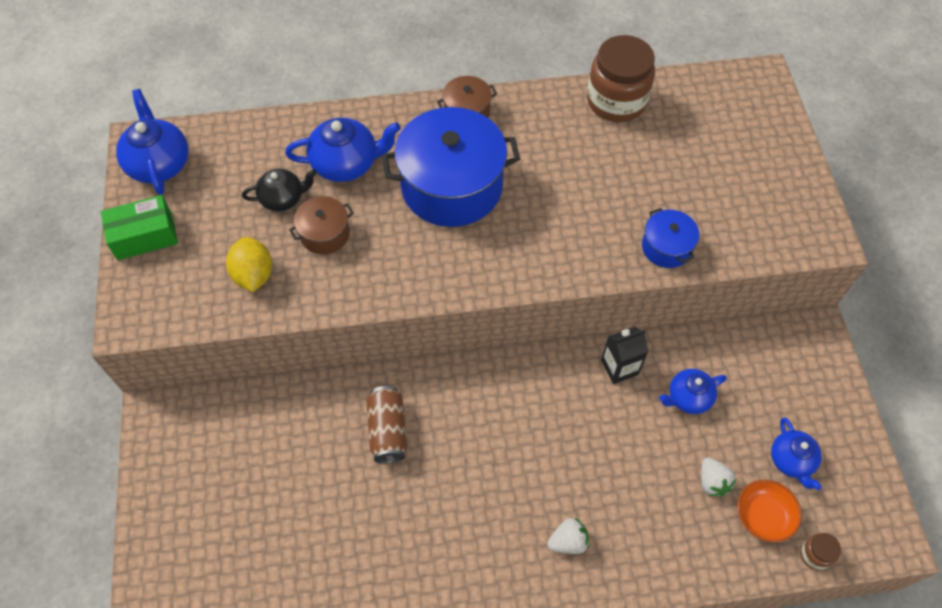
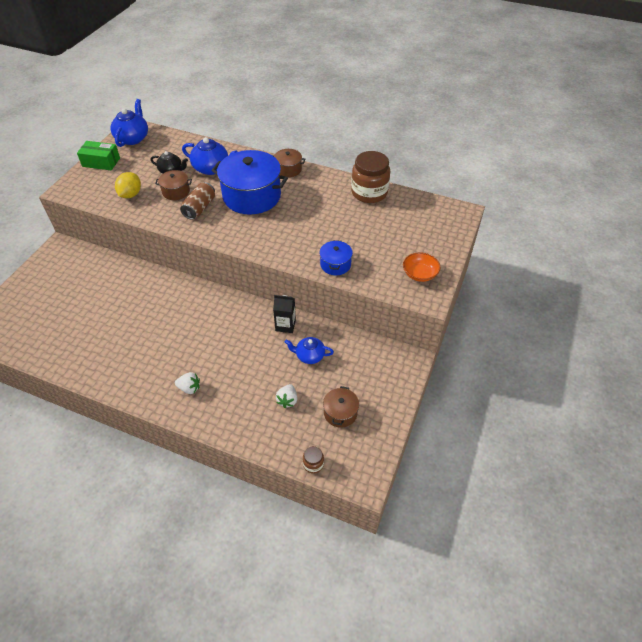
camera: 30 degrees right, 10 degrees down
brown can [366,386,407,464] -> brown can moved to [180,182,215,220]
orange bowl [737,480,802,543] -> orange bowl moved to [403,252,440,282]
blue teapot [771,417,822,490] -> brown pot [323,386,359,428]

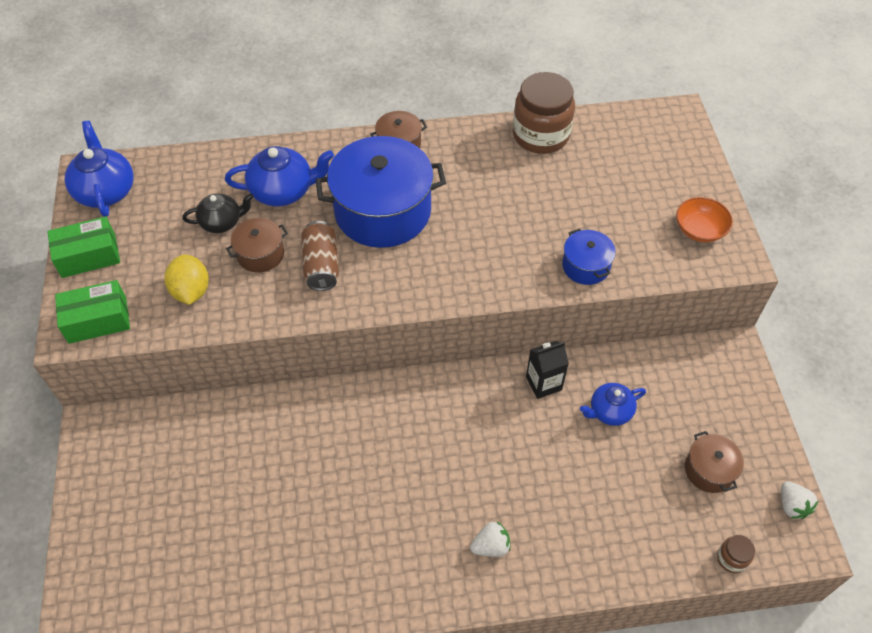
camera: 30 degrees left, 5 degrees up
white strawberry [276,384,297,408] -> white strawberry moved to [781,481,818,519]
none -> green box [55,280,130,344]

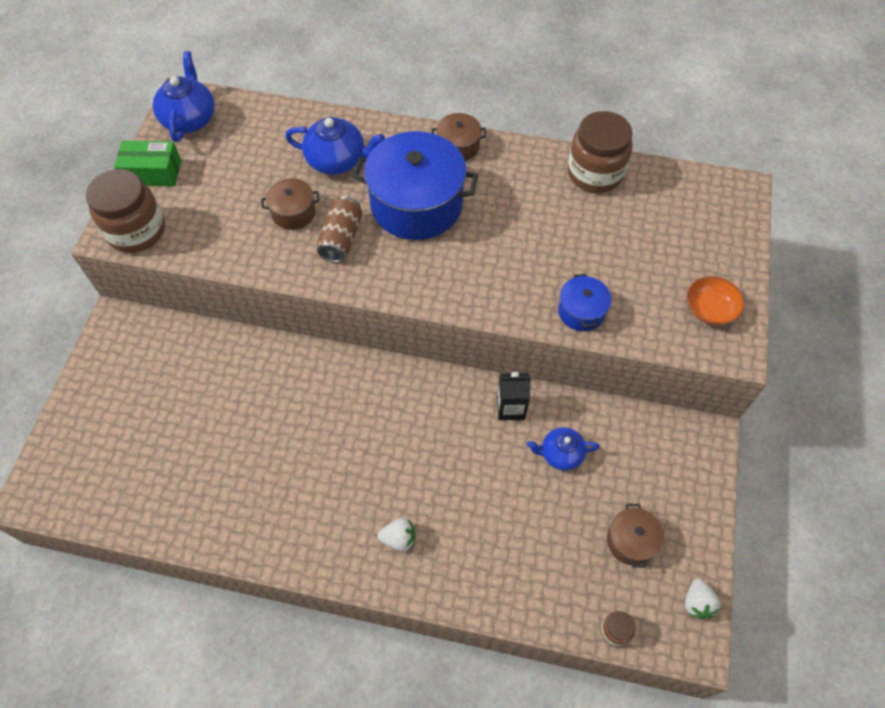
camera: 20 degrees right, 5 degrees up
green box [55,280,130,344] -> brown jar [86,169,165,253]
yellow lemon [165,254,209,305] -> none
black teapot [182,193,254,233] -> none

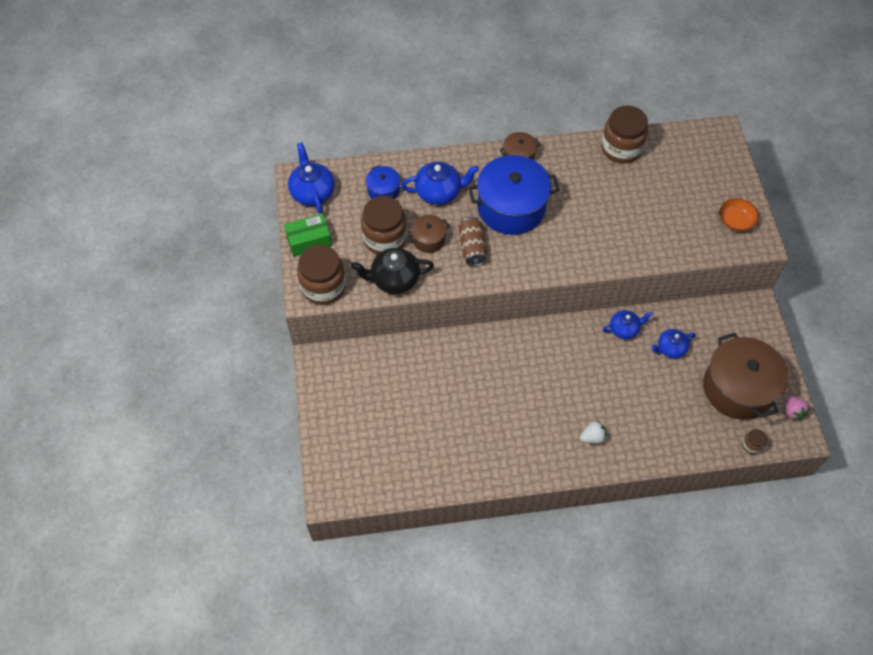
camera: 20 degrees left, 0 degrees up
black carton [497,372,531,420] -> blue teapot [603,310,653,339]
blue pot [558,274,612,331] -> blue pot moved to [366,165,400,199]
brown pot [607,504,664,568] -> brown pot [703,333,788,420], size x2.10
white strawberry [685,578,721,620] -> pink strawberry [786,395,810,420]
none -> black teapot [351,248,434,294]
none -> brown jar [361,196,407,254]

